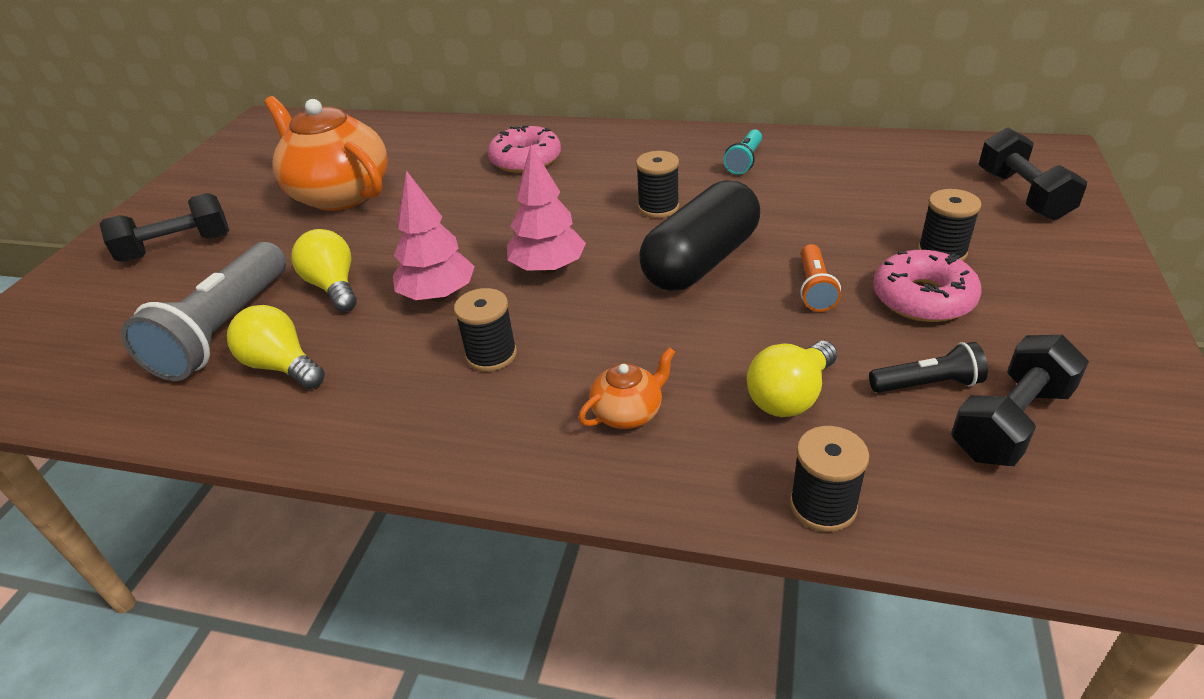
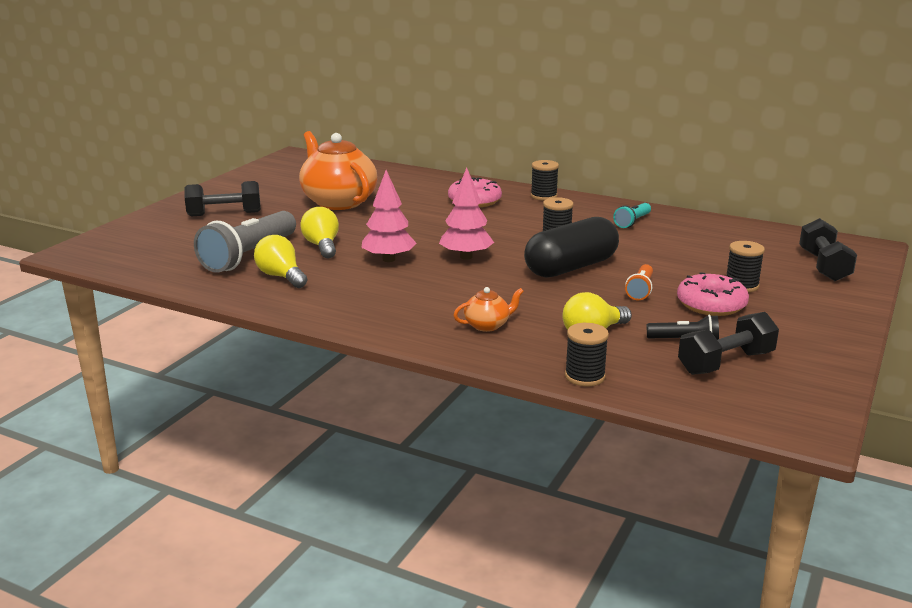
camera: 10 degrees right, 15 degrees down
black spool [454,288,517,372] -> black spool moved to [531,160,559,200]

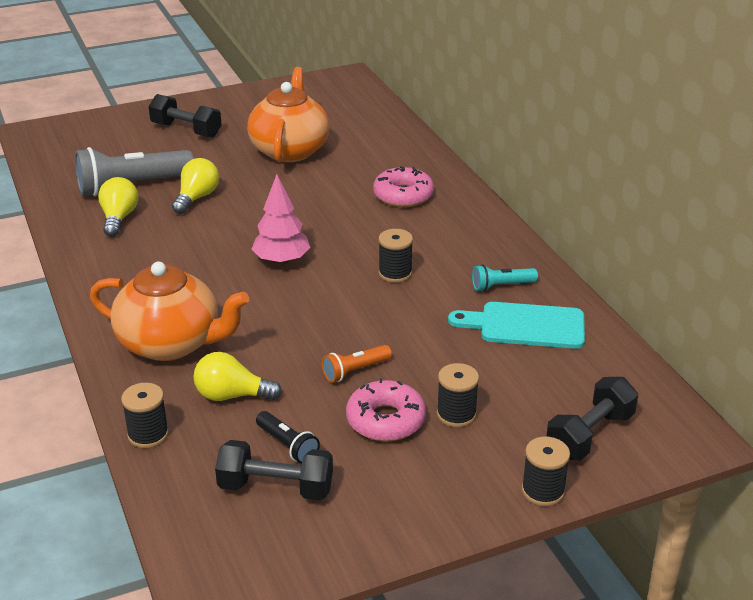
camera: 40 degrees right, 10 degrees up
pink tree [361,170,416,262] -> none
orange teapot [453,287,524,332] -> orange teapot [90,261,249,361], size x2.26
black capsule [524,217,619,278] -> none
black spool [531,160,559,200] -> black spool moved to [522,437,570,506]
none -> turquoise cutting board [448,302,585,349]

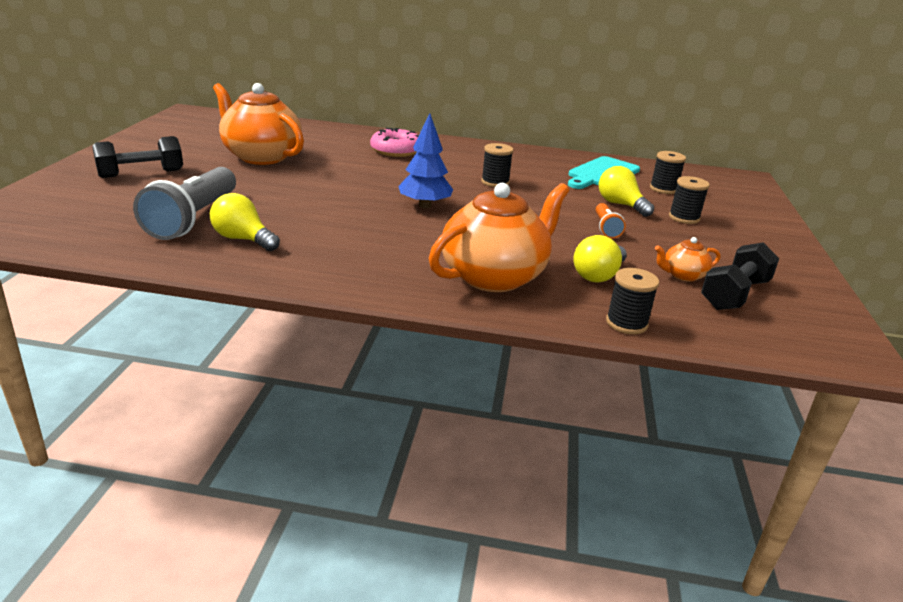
camera: 60 degrees left, 5 degrees down
yellow light bulb [172,158,219,214] -> yellow light bulb moved to [599,166,654,217]
pink tree [252,175,310,265] -> blue tree [398,113,453,208]
black flashlight [256,411,320,464] -> orange teapot [655,237,720,282]
pink donut [346,378,426,442] -> none
turquoise flashlight [472,265,538,292] -> none
black spool [522,437,570,506] -> black spool moved to [650,151,686,194]
black dumbbell [546,377,638,460] -> none

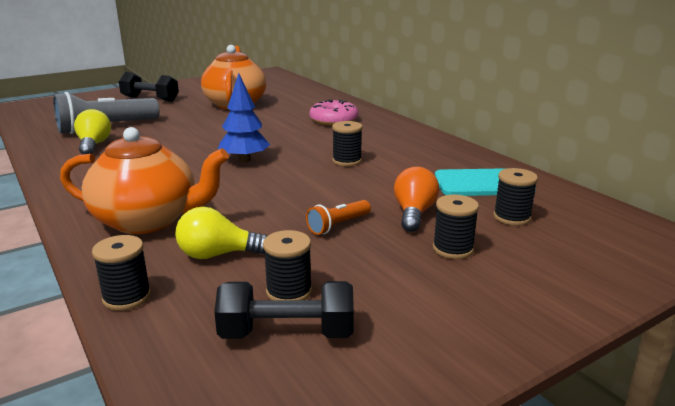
camera: 50 degrees right, 5 degrees down
yellow light bulb [599,166,654,217] -> orange light bulb [394,167,439,232]
orange teapot [655,237,720,282] -> black spool [263,230,312,300]

